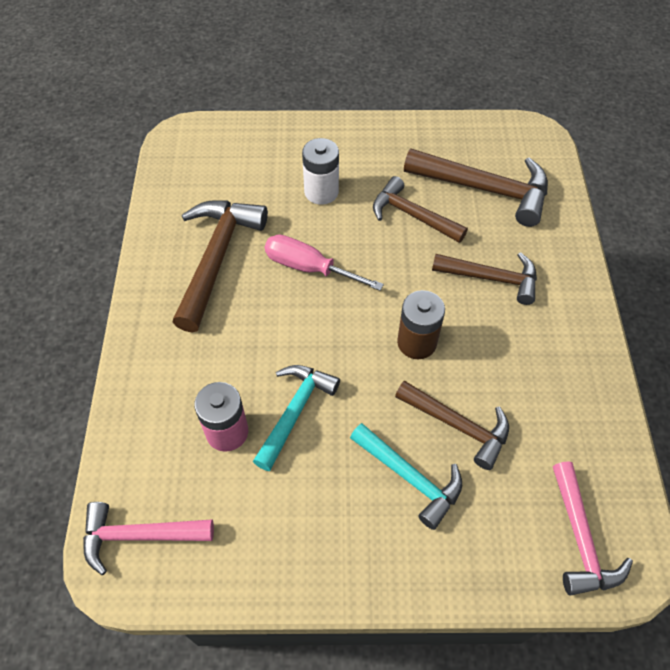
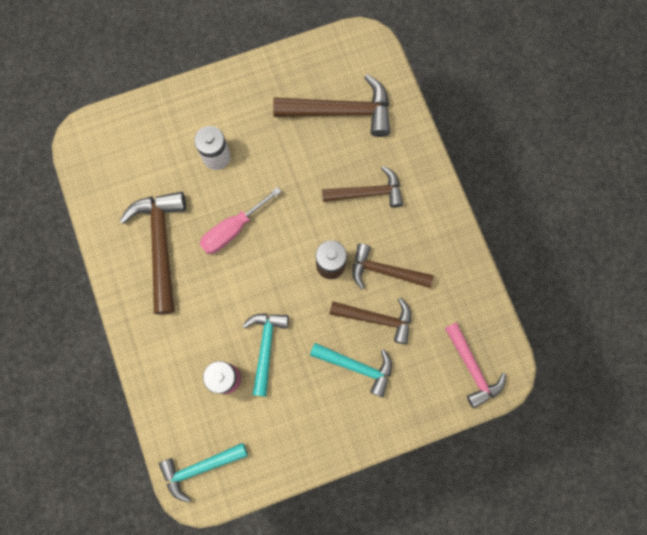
camera: 20 degrees left, 20 degrees up
pink hammer [83,502,214,575] -> turquoise hammer [159,443,248,502]
pink screwdriver [265,234,384,291] -> pink screwdriver turned 45 degrees counterclockwise [200,187,282,254]
brown hammer [373,176,468,243] -> brown hammer moved to [352,243,434,289]

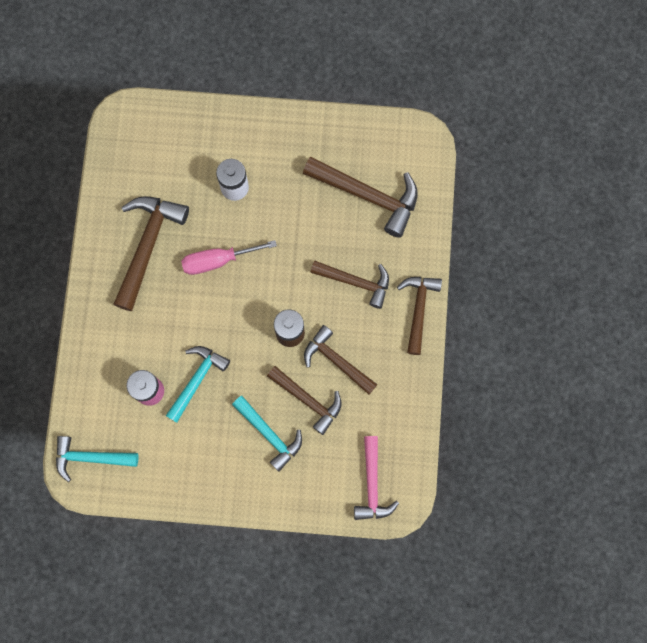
camera: 25 degrees right, 0 degrees up
none -> brown hammer [397,277,442,355]

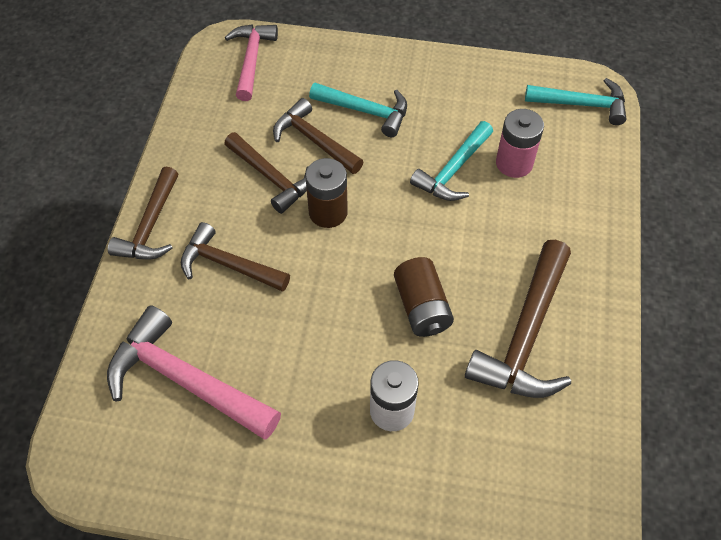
camera: 175 degrees left, 20 degrees down
pink screwdriver [181,240,277,275] -> brown battery [394,257,454,337]
turquoise hammer [232,396,302,472] -> turquoise hammer turned 150 degrees clockwise [309,83,407,137]
brown hammer [303,156,418,238] -> pink hammer [107,305,281,440]

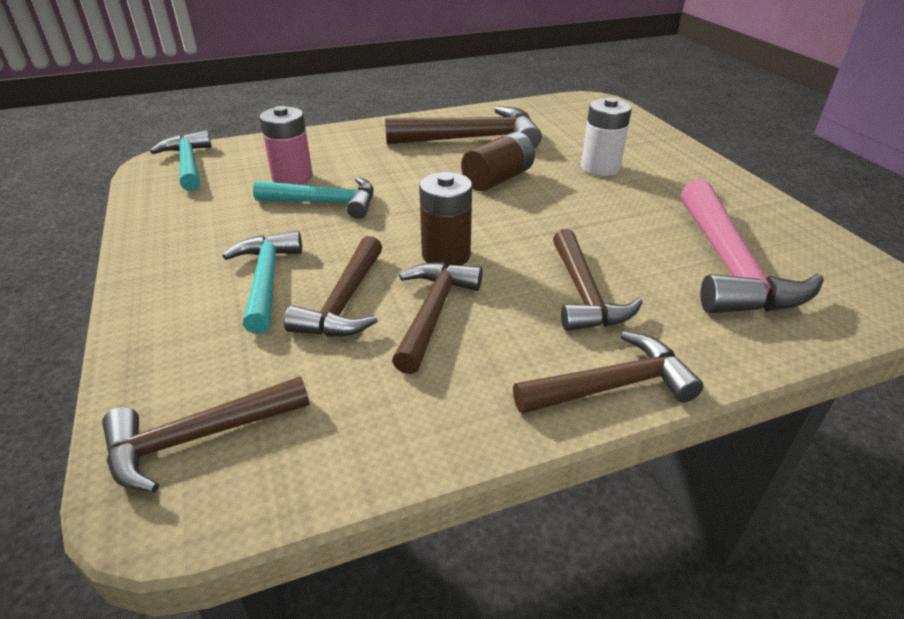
camera: 120 degrees left, 20 degrees down
pink hammer [225,24,278,101] -> brown hammer [102,376,310,493]

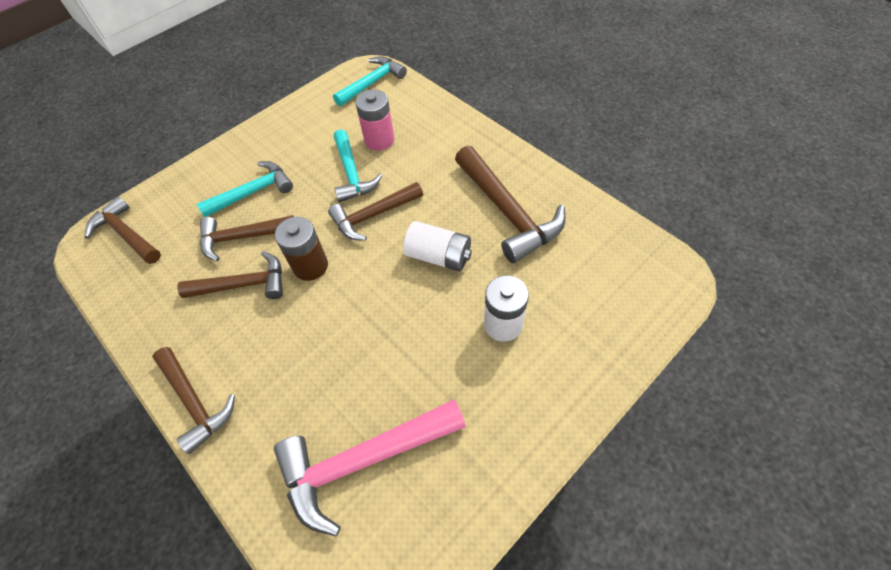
camera: 70 degrees right, 20 degrees up
brown battery [461,132,535,191] -> white battery [403,221,472,271]
brown hammer [553,229,643,331] -> brown hammer moved to [328,182,423,241]

